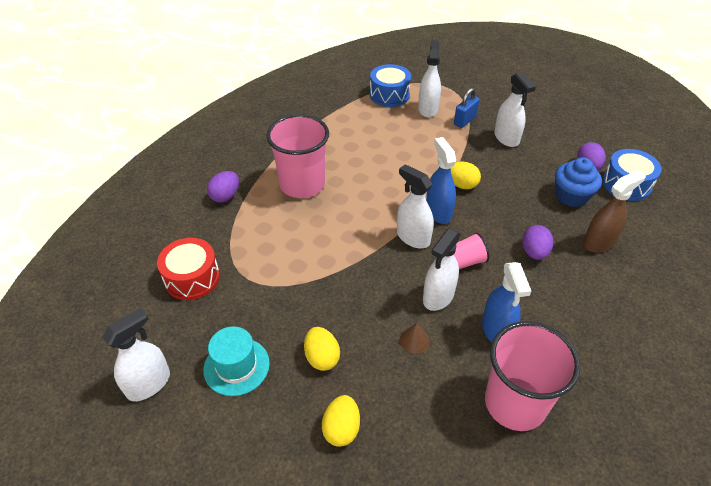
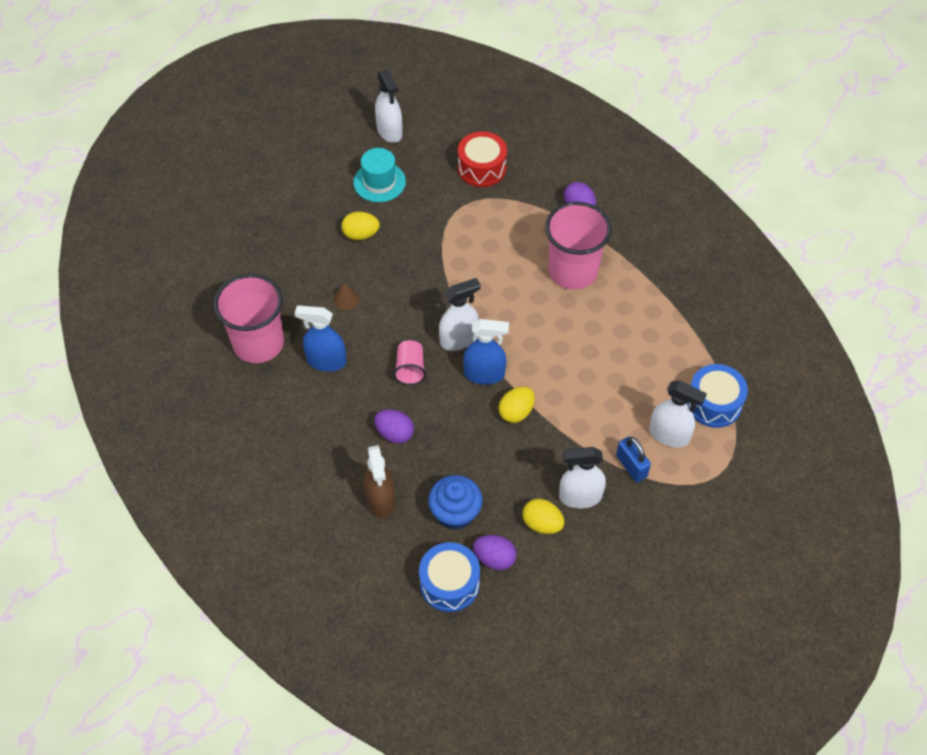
camera: 110 degrees right, 10 degrees up
yellow egg [322,395,360,447] -> yellow egg moved to [522,499,564,534]
white spray bottle [423,229,461,311] -> none

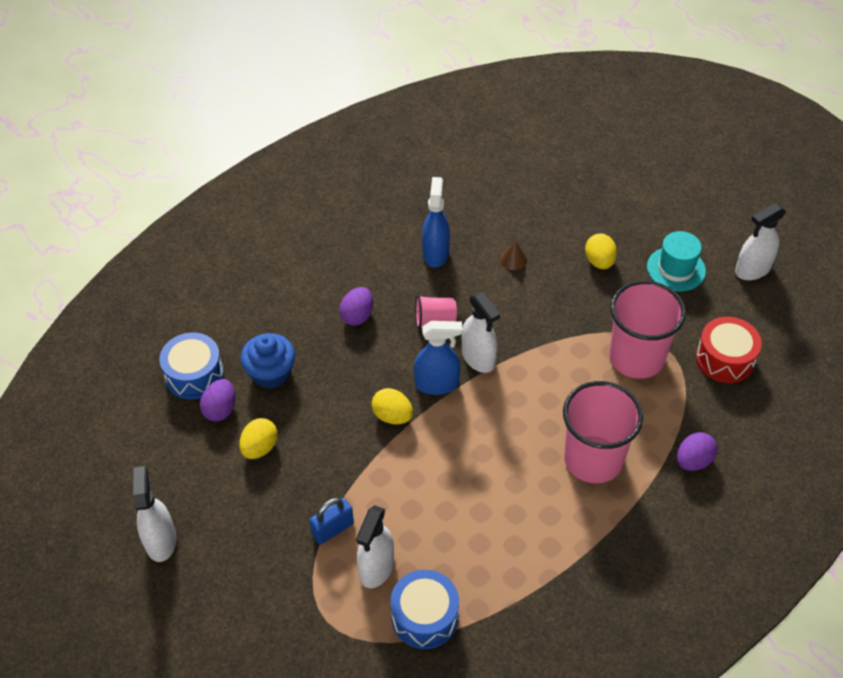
camera: 85 degrees right, 5 degrees down
pink cup [213,274,284,363] -> pink cup moved to [609,280,686,379]
brown spray bottle [364,445,395,518] -> none
blue spray bottle [463,319,509,385] -> blue spray bottle turned 90 degrees counterclockwise [414,321,463,395]
white spray bottle [559,447,606,508] -> white spray bottle moved to [133,466,176,562]

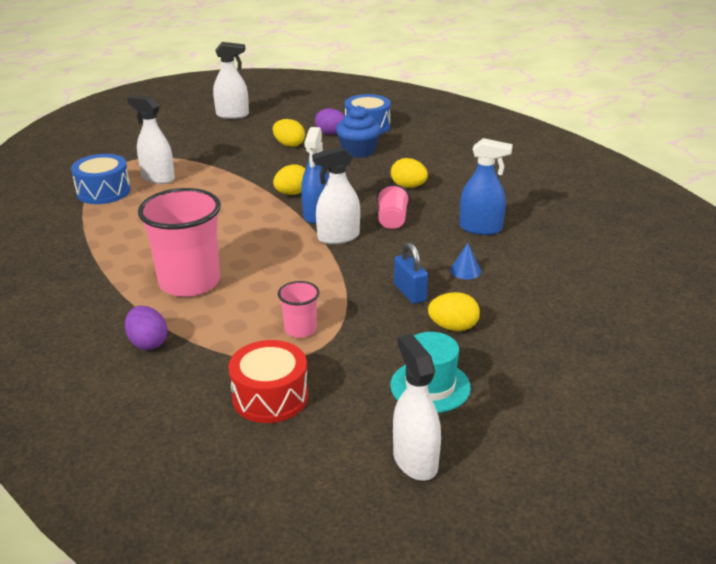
camera: 100 degrees right, 20 degrees down
blue padlock [309,498,354,545] -> blue padlock moved to [394,242,428,304]
purple egg [339,287,373,326] -> yellow egg [391,158,428,188]
brown cone [500,241,527,270] -> blue cone [450,243,481,279]
pink cup [609,280,686,379] -> pink cup [278,281,320,338], size x0.48

